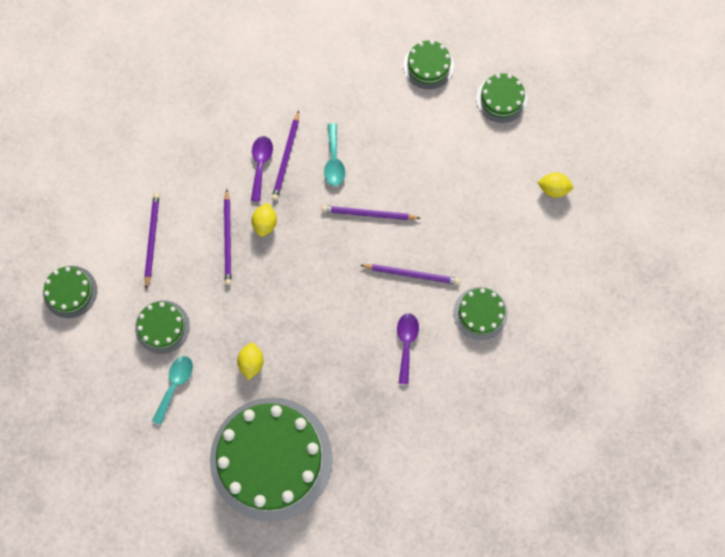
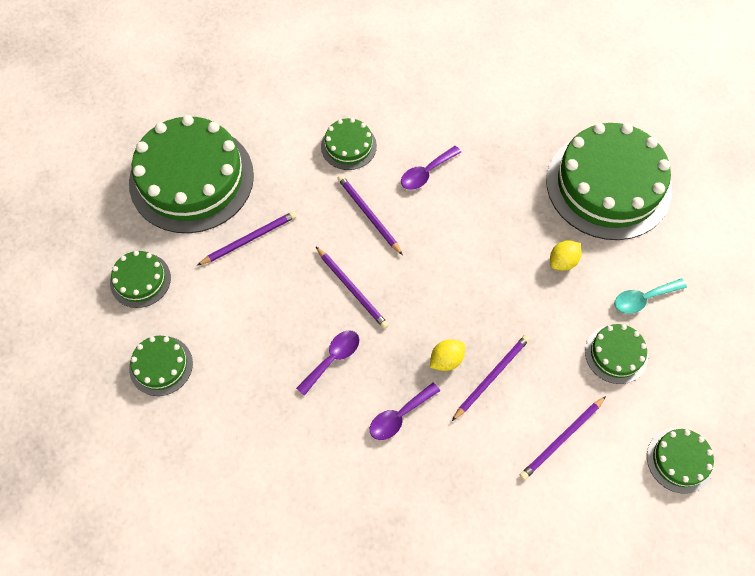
camera: 135 degrees left, 10 degrees down
purple pencil [272,111,299,200] -> purple pencil moved to [198,211,297,265]
turquoise spoon [324,123,345,186] -> purple spoon [296,330,359,396]
yellow lemon [537,172,573,198] -> green cake [129,115,254,233]

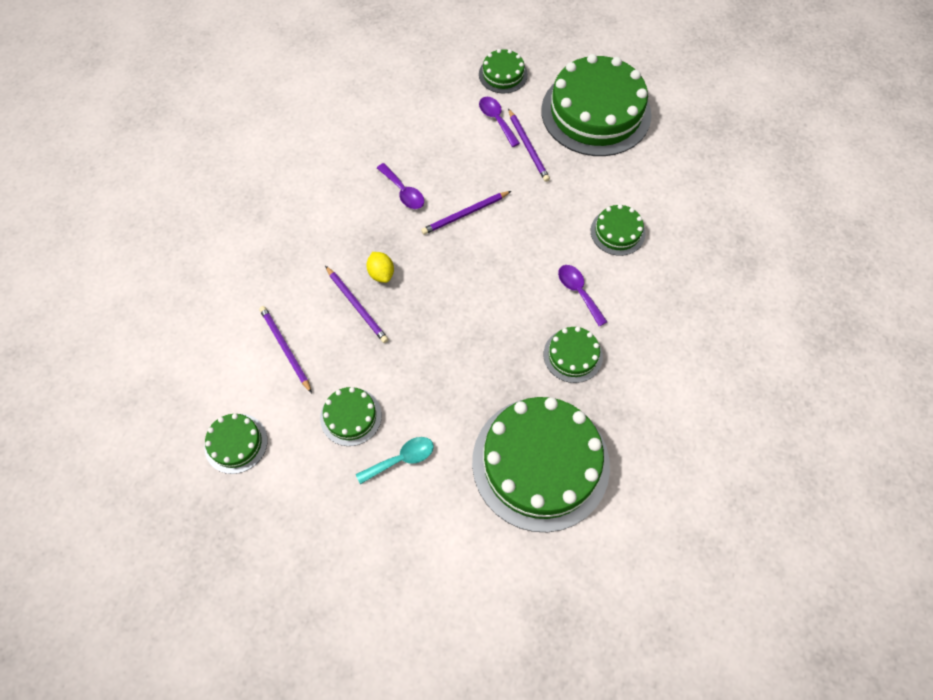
camera: 100 degrees right, 0 degrees up
green cake [129,336,193,396] -> green cake moved to [544,327,603,383]
purple pencil [337,175,403,255] -> none
purple spoon [370,383,440,440] -> purple spoon moved to [479,97,520,147]
yellow lemon [550,240,582,271] -> none
turquoise spoon [614,278,687,314] -> turquoise spoon turned 75 degrees clockwise [356,437,434,484]

